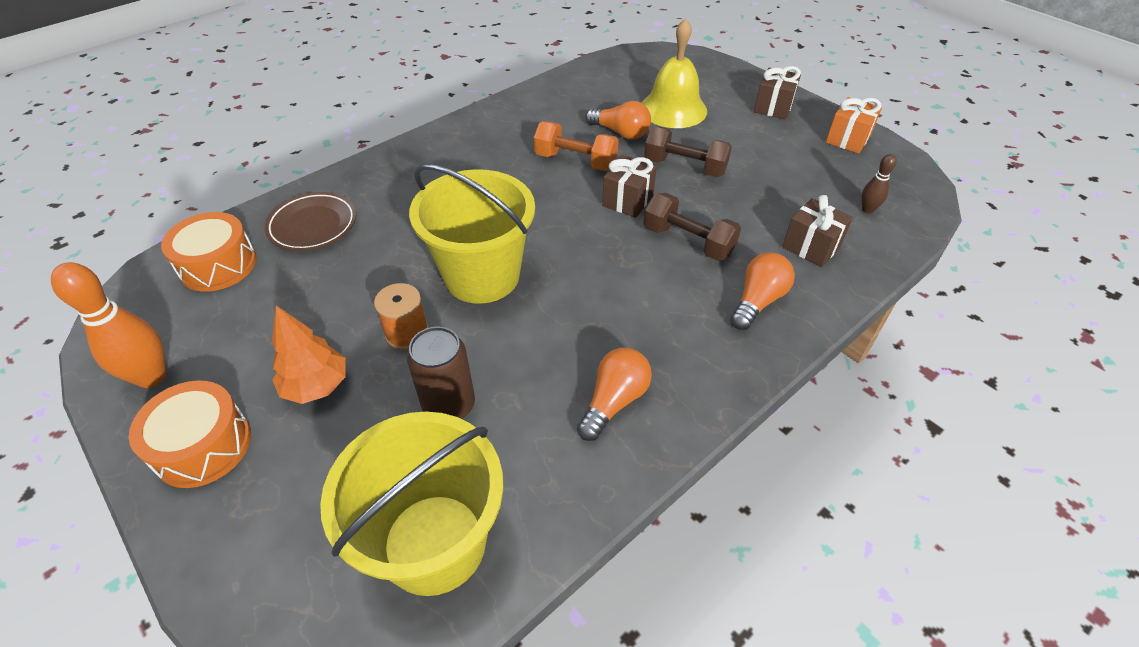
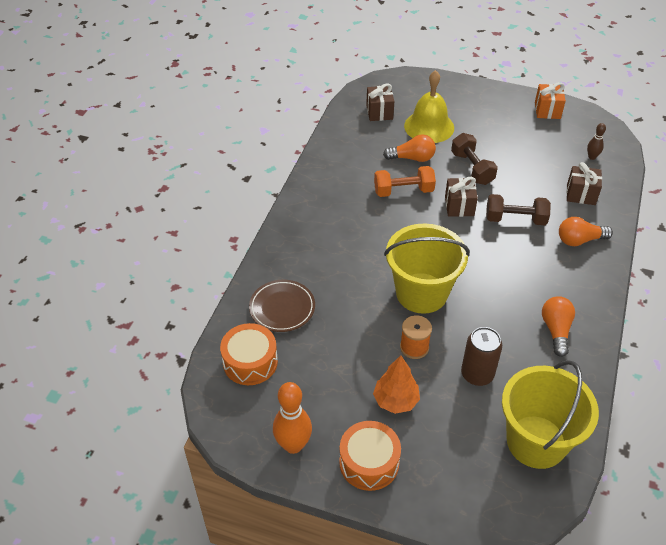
camera: 30 degrees left, 0 degrees up
brown dumbbell [644,126,732,177] -> brown dumbbell turned 75 degrees clockwise [451,133,498,185]
orange light bulb [730,252,795,330] -> orange light bulb turned 105 degrees counterclockwise [559,217,613,246]
brown gift [754,66,801,120] -> brown gift moved to [366,83,394,121]

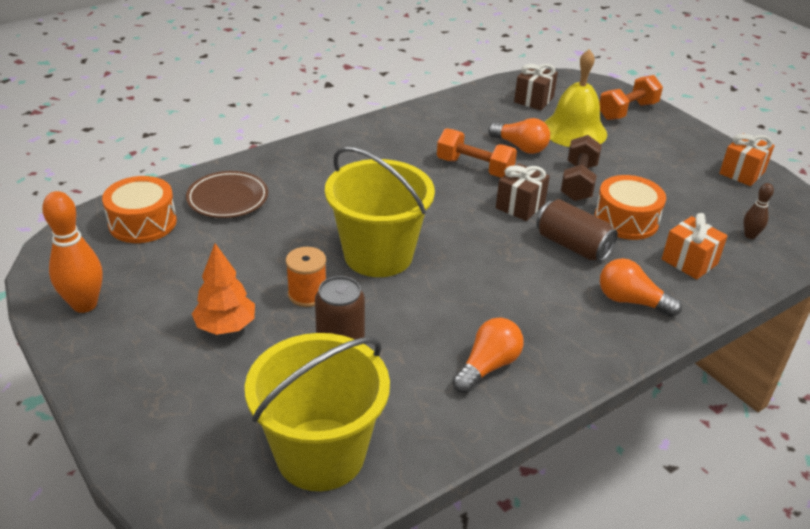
camera: 35 degrees right, 10 degrees down
orange drum [339,421,401,491] -> orange drum moved to [594,175,666,240]
brown dumbbell [486,194,551,225] -> brown can [537,199,618,262]
brown gift [567,162,602,205] -> orange gift [662,213,728,280]
none -> orange dumbbell [599,75,663,120]

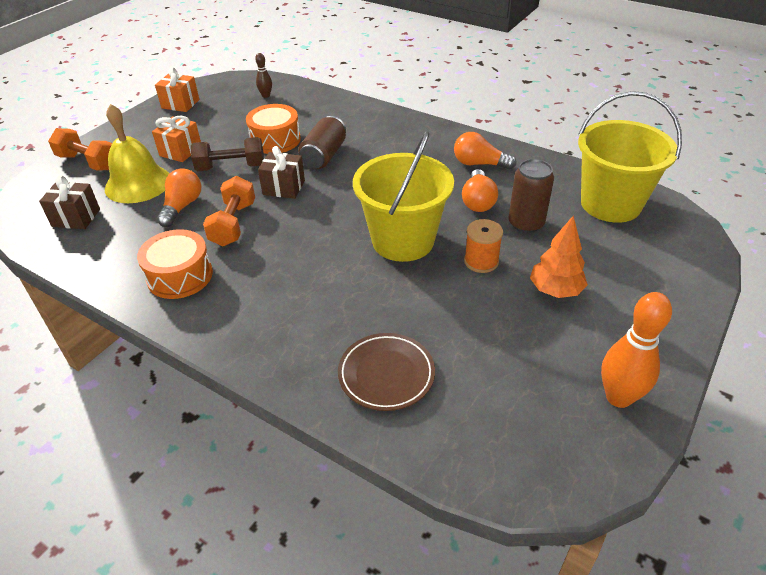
camera: 110 degrees left, 5 degrees up
orange drum [102,176,177,243] -> orange drum moved to [137,229,213,299]
orange light bulb [600,258,682,317] -> orange light bulb moved to [462,169,498,212]
orange gift [662,213,728,280] -> orange gift moved to [152,116,201,162]

